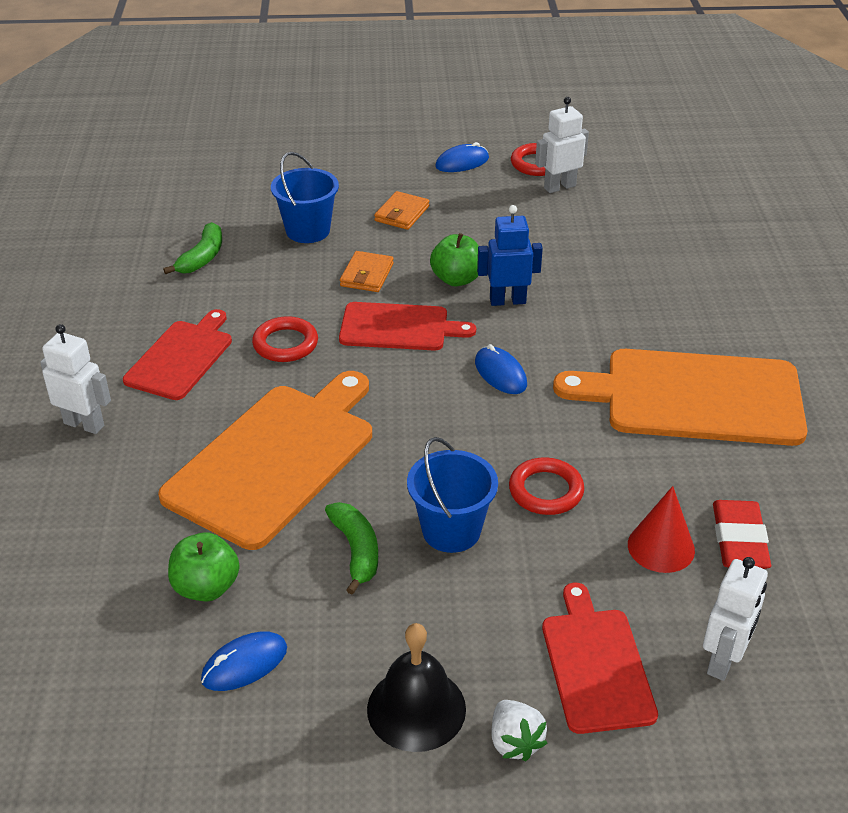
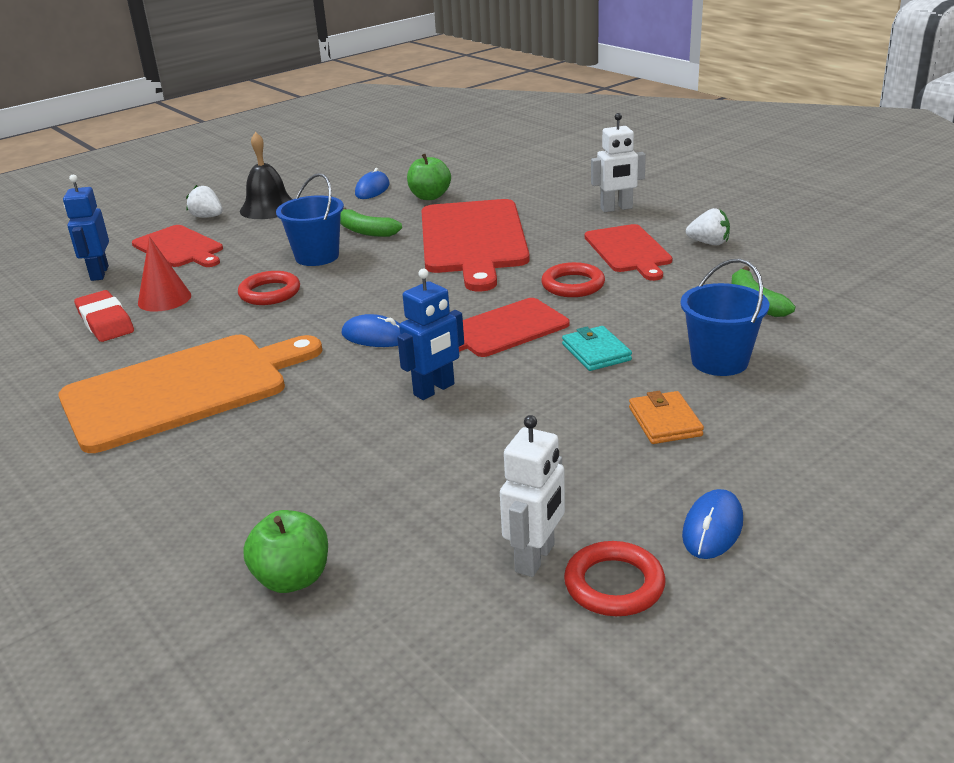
camera: 145 degrees right, 10 degrees down
orange cutting board [158,371,372,550] -> red cutting board [421,199,530,291]
orange wallet [340,251,394,292] -> turquoise wallet [562,326,632,371]
green apple [430,233,479,286] -> green apple moved to [243,510,328,593]
white robot [703,557,768,681] -> blue robot [63,175,109,281]
none -> white strawberry [686,208,730,245]

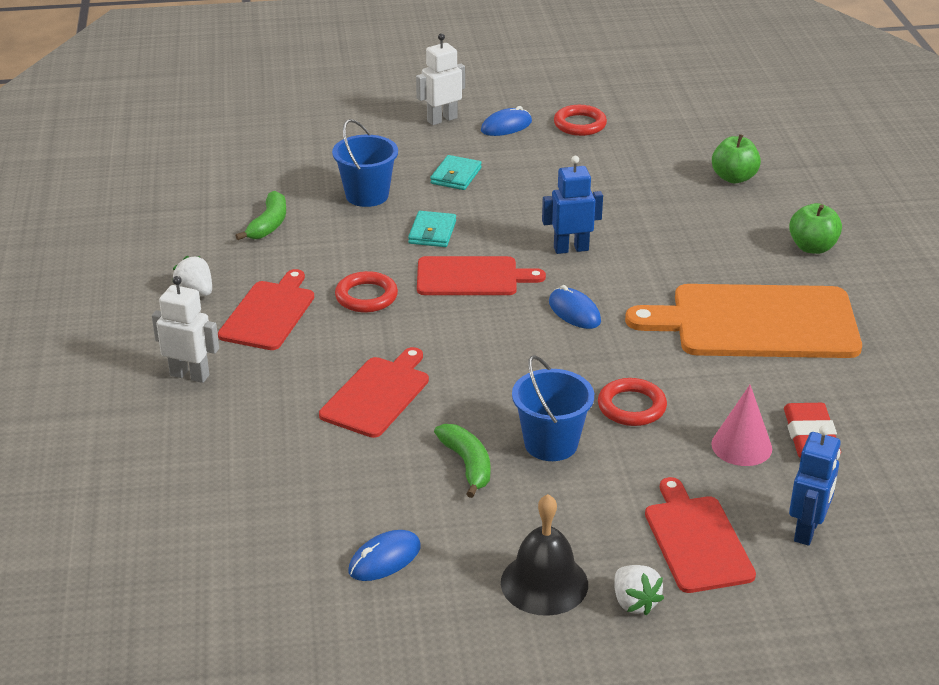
camera: 150 degrees left, 5 degrees up
red cone [138,236,191,312] -> pink cone [711,385,772,466]
green apple [407,154,451,200] -> green apple moved to [789,203,842,254]
red cutting board [421,199,530,291] -> red cutting board [319,347,429,438], size x0.59
white robot [500,415,565,577] -> white robot moved to [416,33,465,125]
orange wallet [629,391,704,444] -> turquoise wallet [430,155,482,190]

